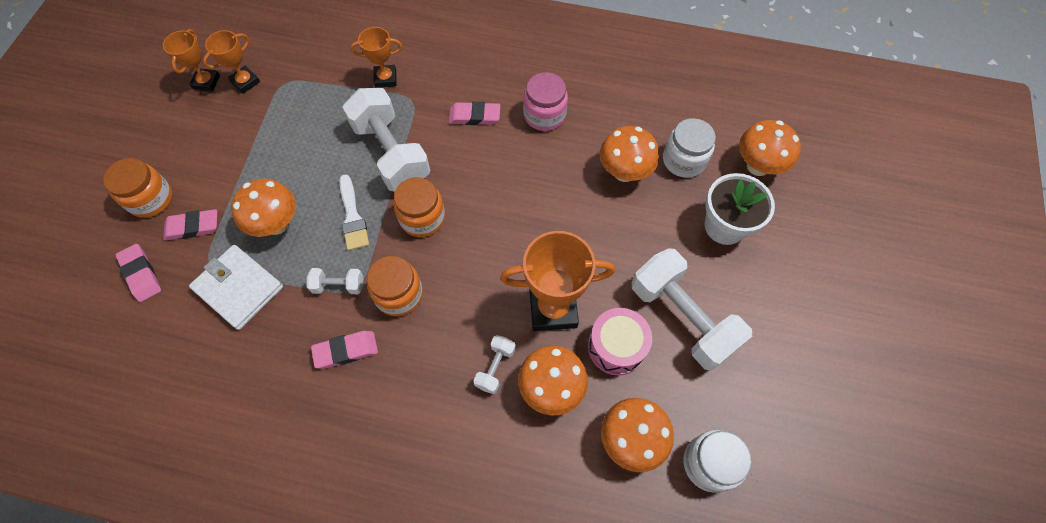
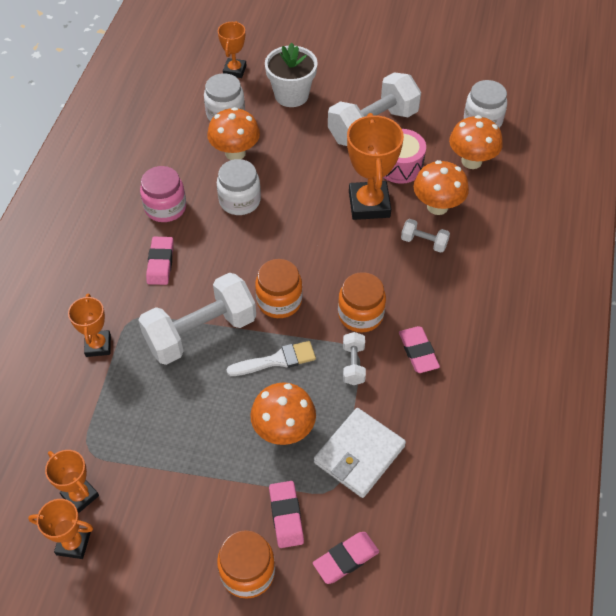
camera: 90 degrees left, 10 degrees down
orange mushroom [739,120,801,176] -> orange trophy [218,21,247,78]
none -> white jar [217,159,261,215]

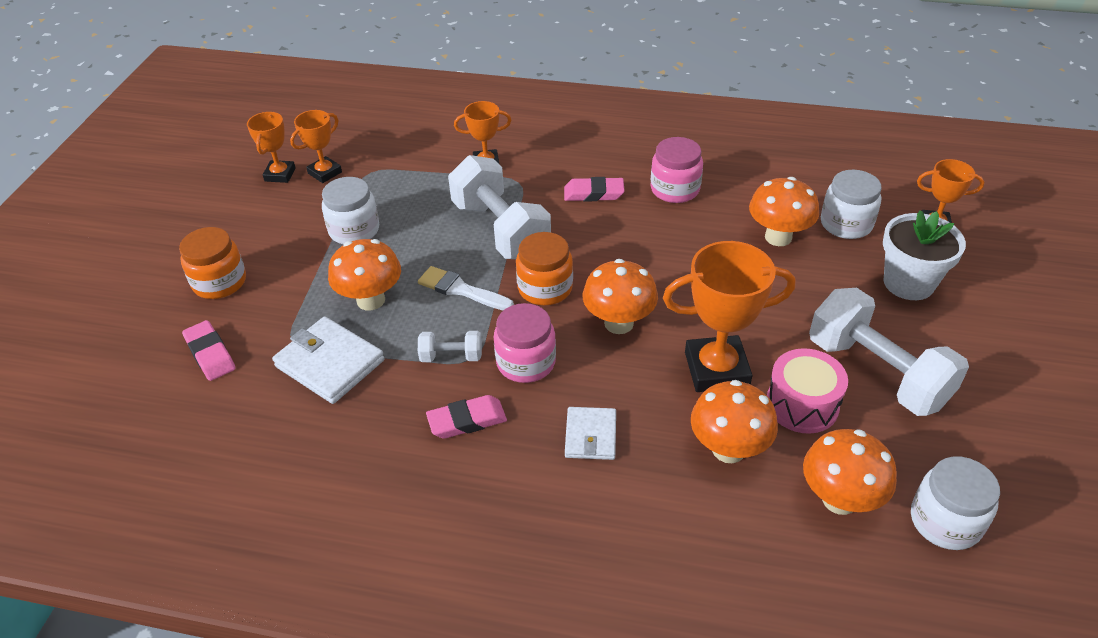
camera: 90 degrees right, 10 degrees down
white jar [217,159,261,215] -> white jar moved to [322,177,379,244]
white brush [226,341,316,376] -> white brush turned 135 degrees clockwise [418,266,514,311]
pink eraser [269,481,304,548] -> none
orange jar [338,272,386,332] -> pink jar [494,303,556,383]
white dumbbell [401,219,450,253] -> none
none -> white wallet [565,407,616,460]
none -> orange mushroom [583,259,658,334]

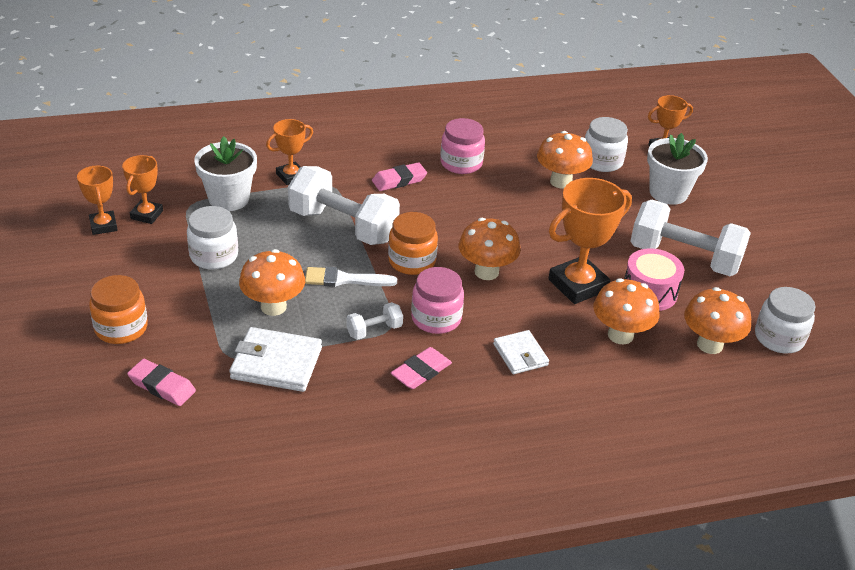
camera: 30 degrees left, 5 degrees down
none -> white flower pot [194,136,257,211]

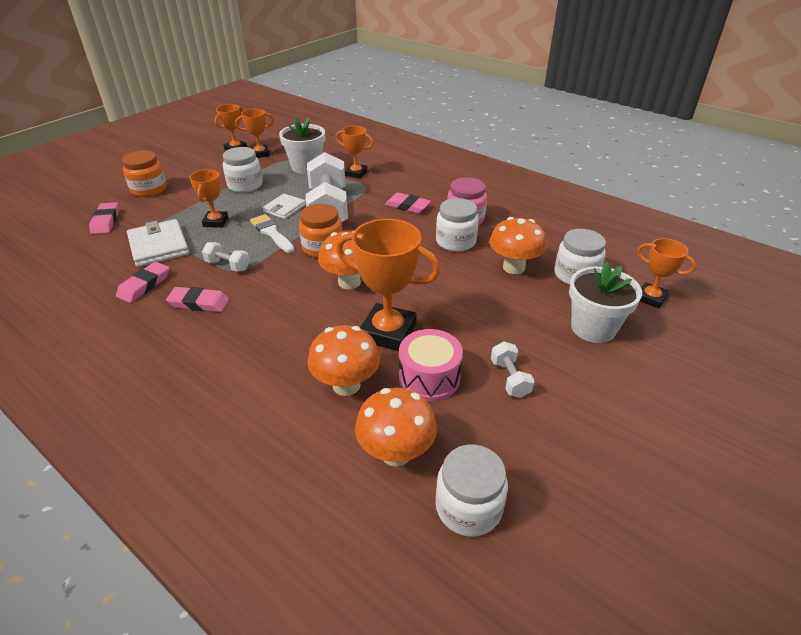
camera: 55 degrees right, 0 degrees up
orange mushroom [239,249,305,316] -> orange trophy [190,169,228,228]
pink jar [411,267,464,334] -> none
white wallet [493,330,549,374] -> white wallet moved to [262,194,306,219]
white dumbbell [631,200,751,276] -> white dumbbell [491,341,535,398], size x0.45
none -> pink eraser [116,262,169,303]
none -> white jar [436,198,479,252]

